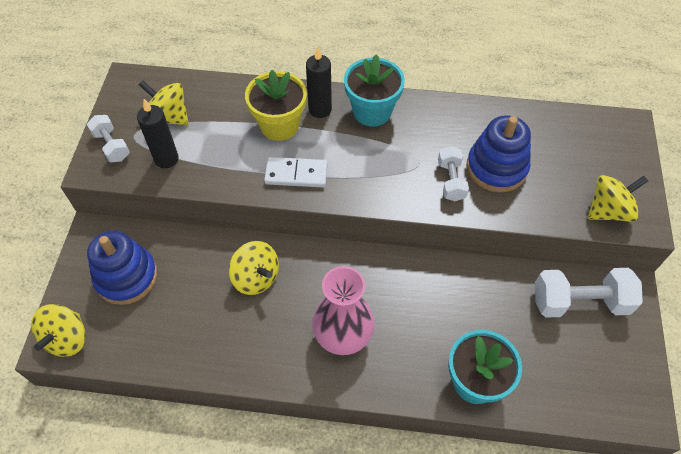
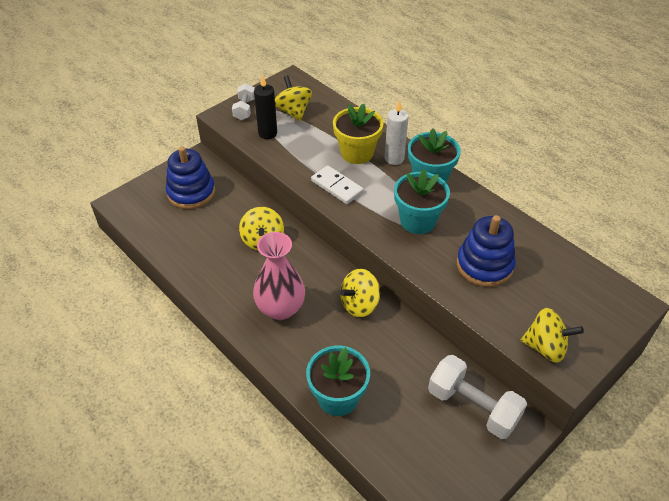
camera: 40 degrees right, 10 degrees down
yellow spinning top [31,304,86,357] -> yellow spinning top moved to [340,269,380,317]
black candle [306,47,332,118] -> white candle [385,100,409,165]
white dumbbell [438,146,469,201] -> none
none -> turquoise flower pot [394,169,450,234]

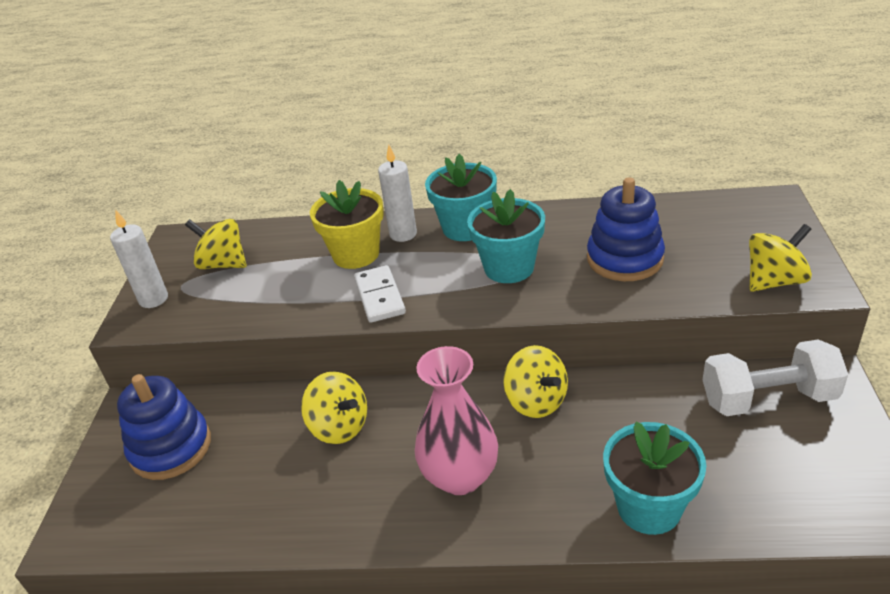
camera: 40 degrees left, 10 degrees down
white dumbbell [232,83,255,120] -> white candle [110,209,168,308]
black candle [254,75,277,139] -> none
white domino [311,165,364,204] -> white domino turned 75 degrees clockwise [354,265,406,323]
yellow spinning top [340,269,380,317] -> yellow spinning top turned 45 degrees counterclockwise [503,345,568,418]

